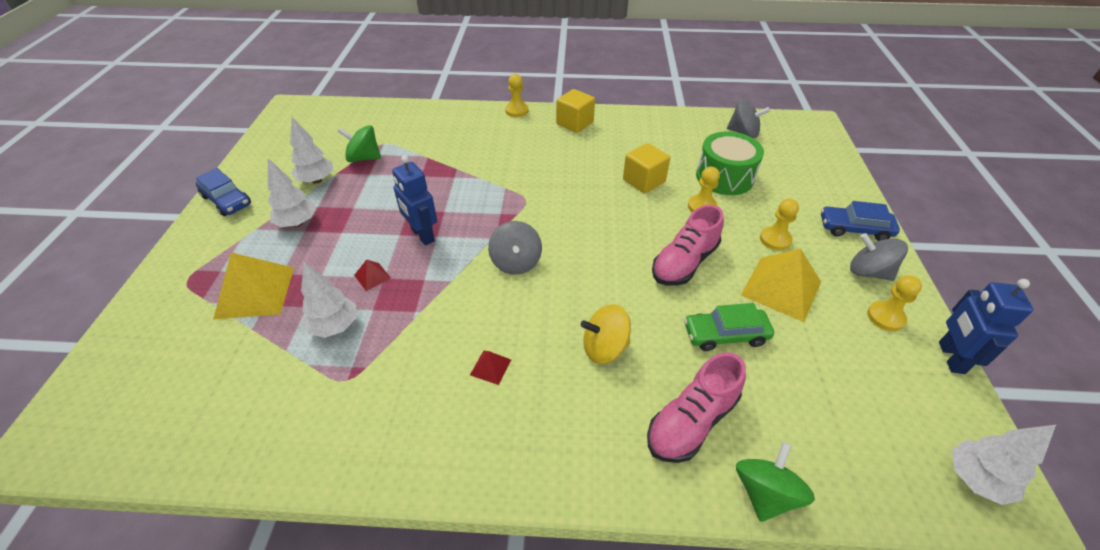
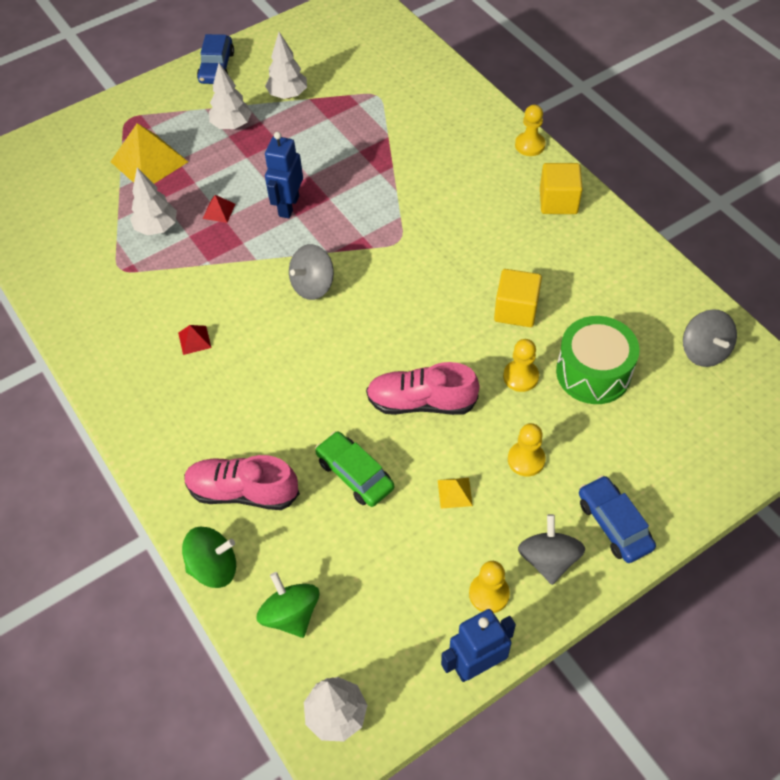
camera: 55 degrees right, 10 degrees up
green spinning top [338,125,381,162] -> green spinning top moved to [256,572,320,638]
yellow spinning top [581,304,631,364] -> none
yellow pyramid [741,248,821,322] -> yellow pyramid [438,478,473,509], size x0.45

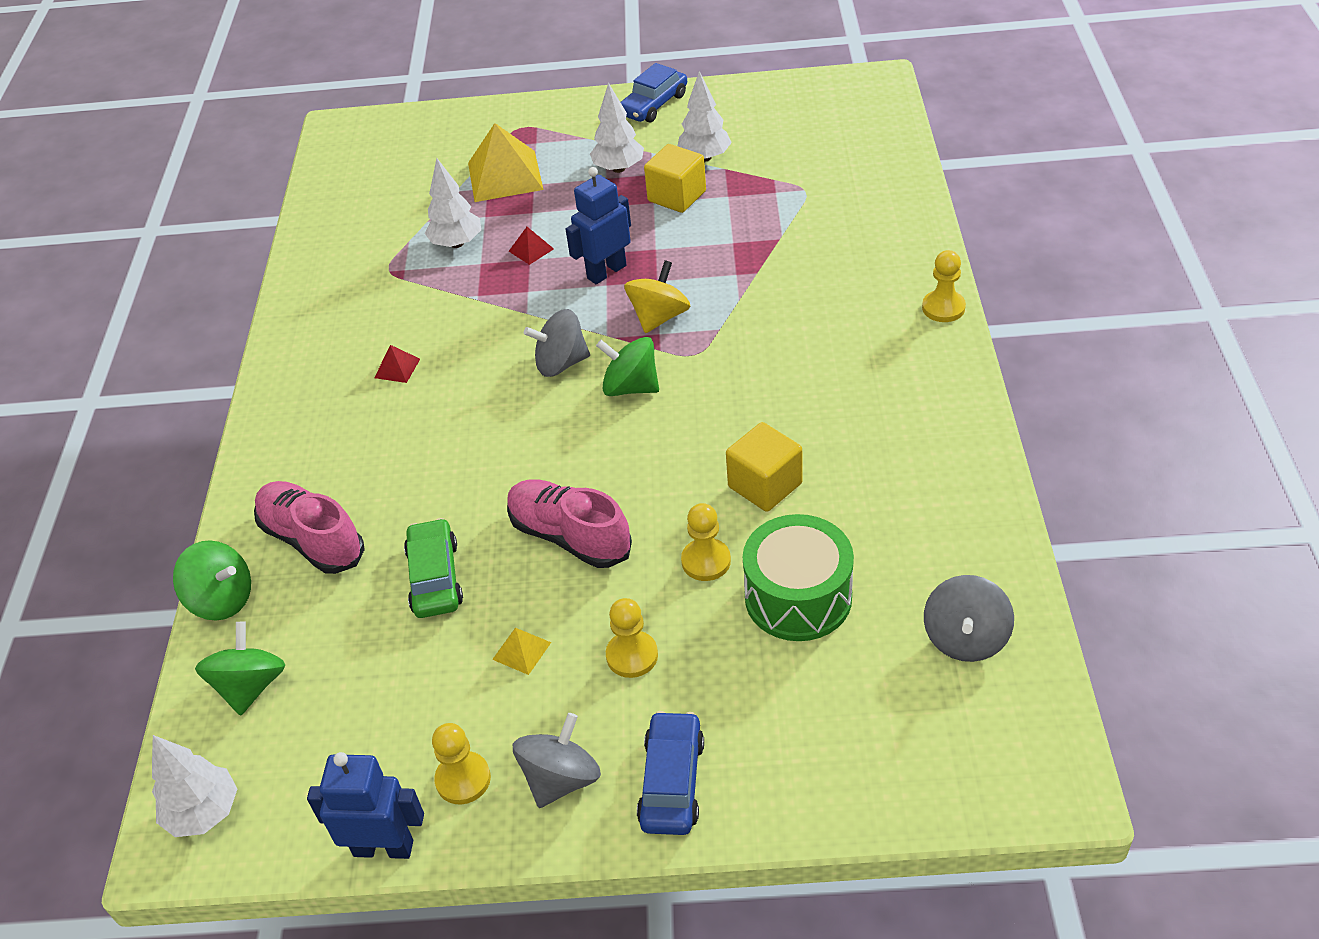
camera: 35 degrees right, 10 degrees down
yellow cube [540,163,583,214] -> yellow cube moved to [644,144,706,213]
none -> green spinning top [596,337,659,396]
none -> yellow spinning top [624,260,691,333]

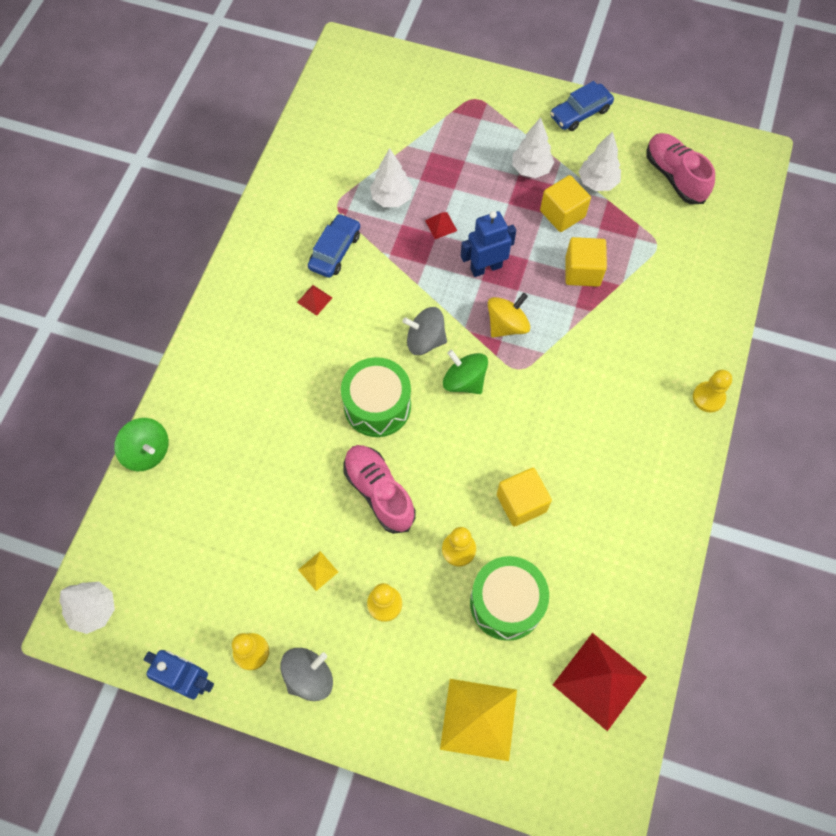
camera: 15 degrees right, 20 degrees up
green spinning top [195,622,285,716] -> none
pink shoe [254,481,365,574] -> pink shoe moved to [646,133,715,204]
green car [404,518,463,618] -> none
yellow pyramid [468,123,544,202] -> yellow pyramid moved to [440,679,517,761]
blue car [637,711,704,835] -> blue car moved to [308,213,360,278]
grey spinning top [924,575,1014,662] -> red pyramid [553,633,647,731]
none -> green drum [341,357,411,437]
none -> yellow cube [565,237,607,287]

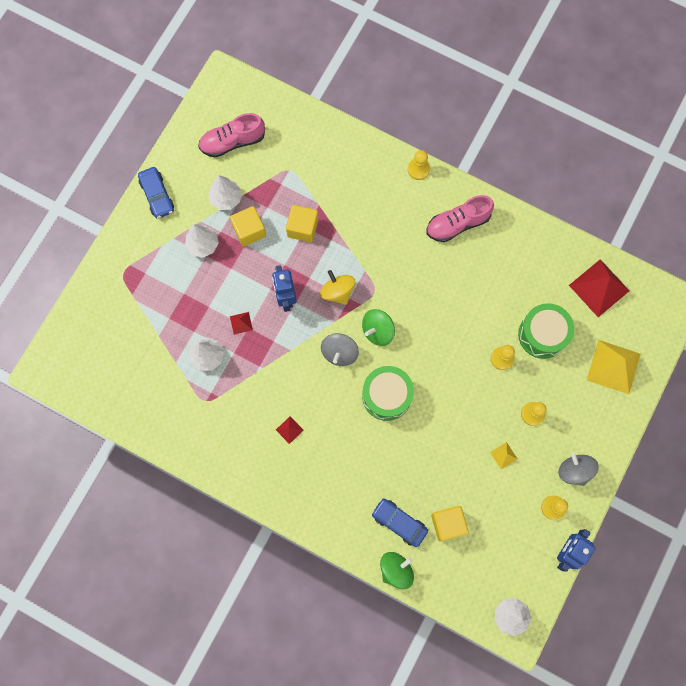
camera: 80 degrees left, 10 degrees up
blue car [308,213,360,278] -> blue car moved to [371,499,428,547]
pink shoe [344,445,416,534] -> pink shoe moved to [427,195,494,242]
yellow cube [497,468,552,527] -> yellow cube moved to [431,506,469,541]

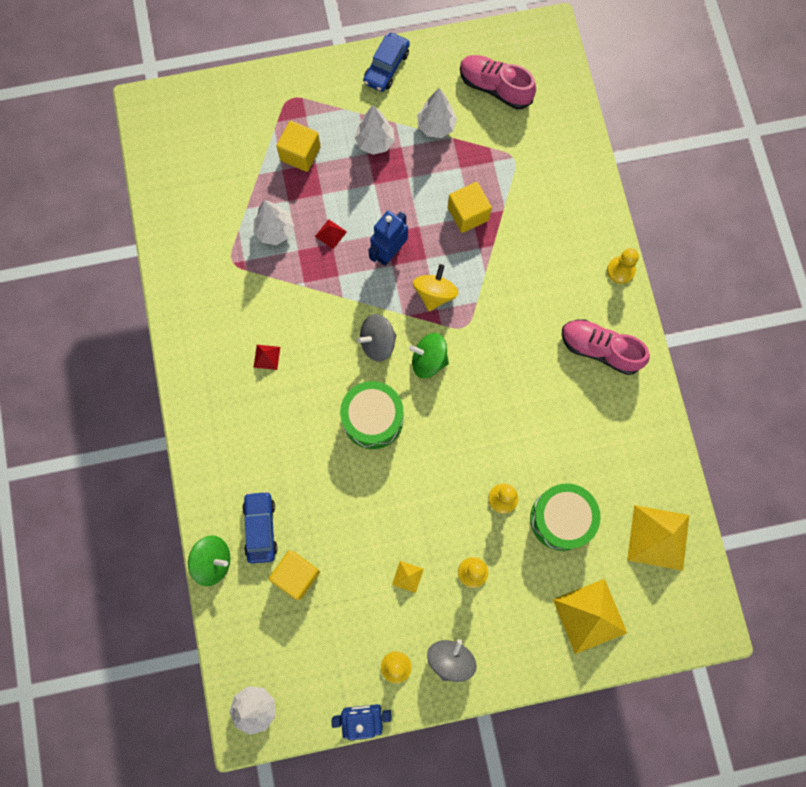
camera: 50 degrees right, 0 degrees up
yellow cube [230,206,266,247] -> yellow cube moved to [276,121,321,172]
red pyramid [569,259,629,317] -> yellow pyramid [627,505,689,571]

